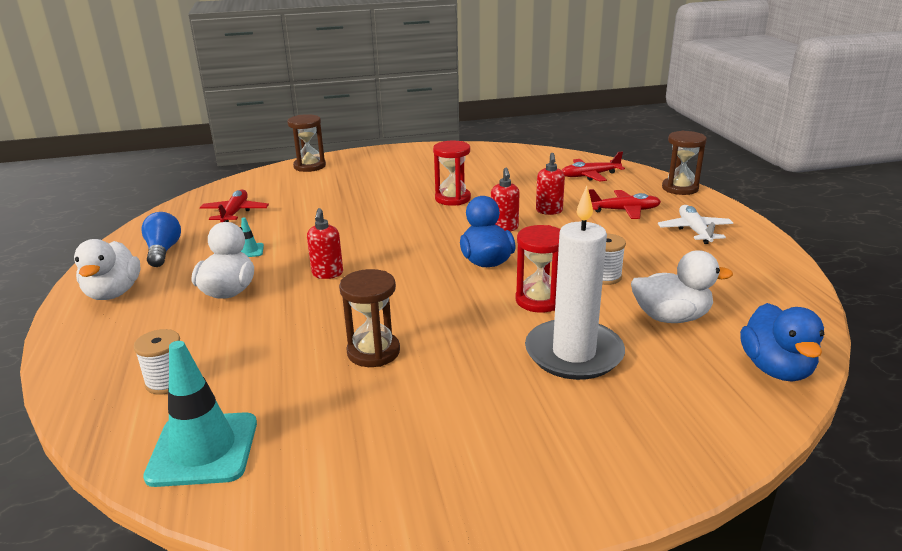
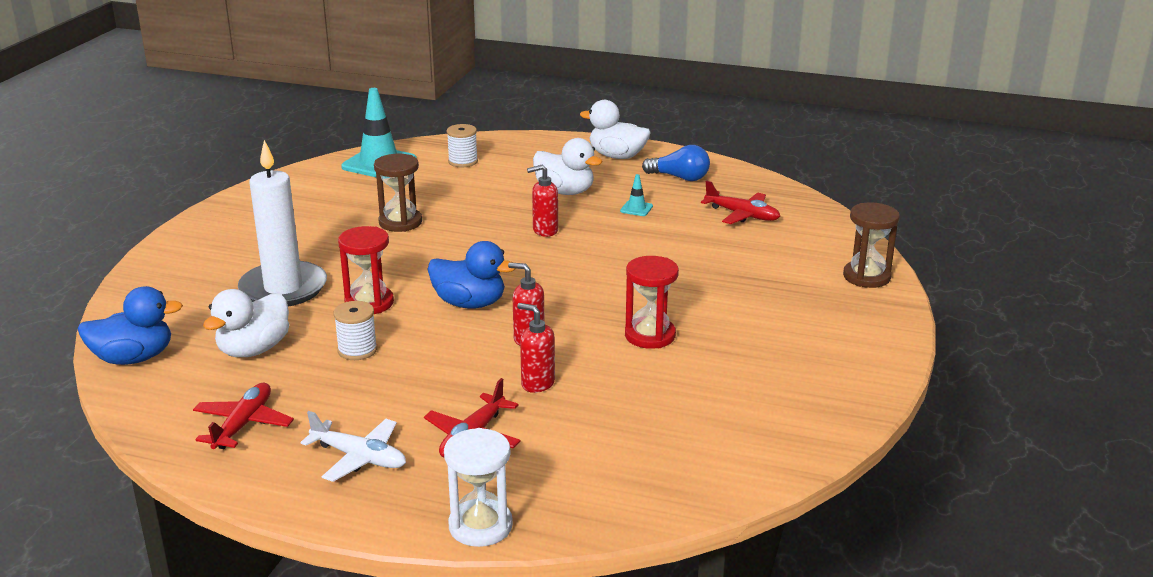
camera: 120 degrees right, 0 degrees up
red soap dispenser [307,208,343,279] -> red soap dispenser turned 45 degrees counterclockwise [527,165,558,237]
red plane [562,152,625,182] -> red plane moved to [193,383,294,449]
brown hourglass [662,131,707,195] -> white hourglass [444,428,513,547]
blue duck [740,303,824,382] -> blue duck turned 135 degrees clockwise [78,286,183,365]

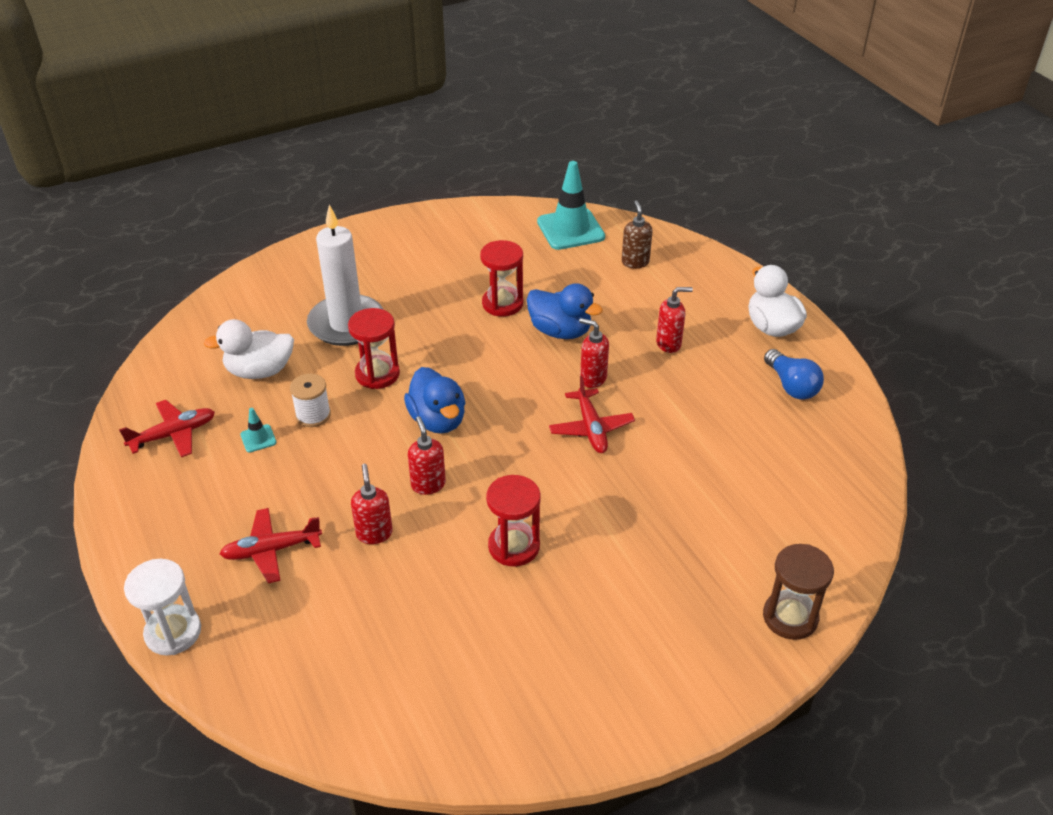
camera: 45 degrees right, 15 degrees up
blue duck [78,286,183,365] -> blue duck moved to [527,283,603,339]
white plane [300,411,406,482] -> none
brown hourglass [374,154,422,232] -> red hourglass [480,240,523,317]
white spool [447,124,478,167] -> brown soap dispenser [622,200,653,268]
white duck [533,138,603,195] -> red soap dispenser [656,287,693,353]
turquoise traffic cone [620,174,653,216] -> turquoise traffic cone moved to [240,408,276,453]
red plane [701,180,780,224] -> red plane moved to [549,376,635,453]

